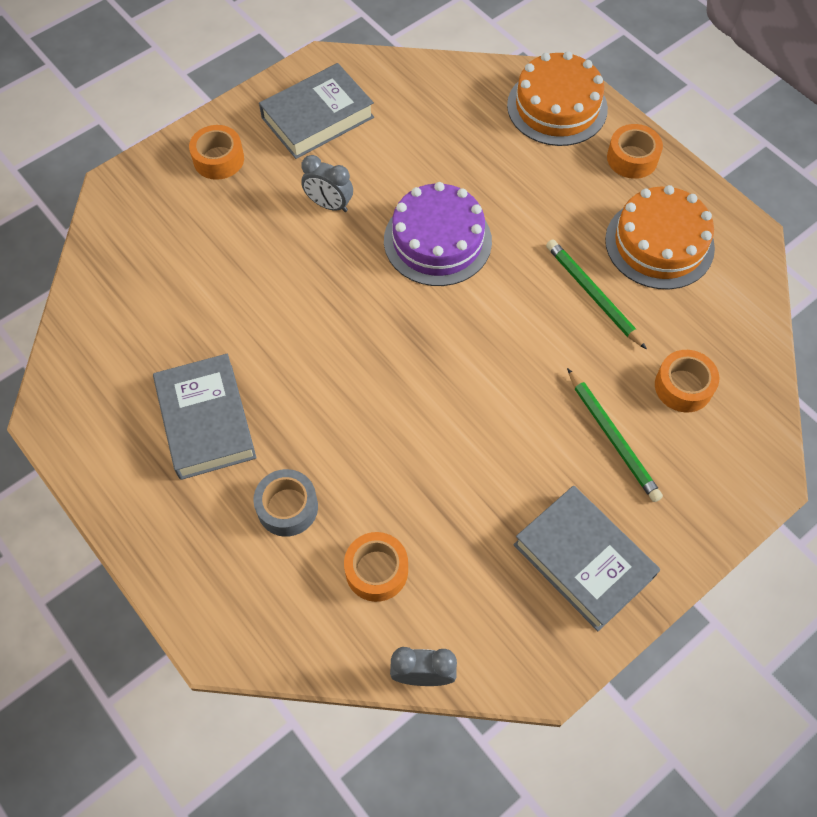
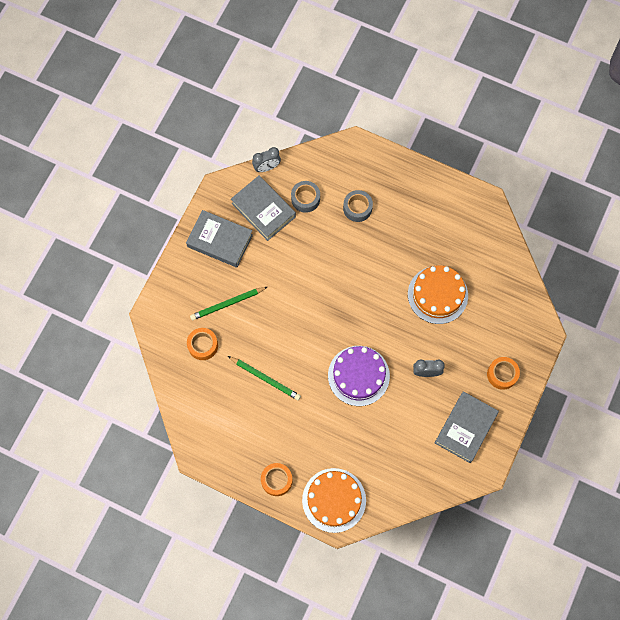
camera: 155 degrees right, 10 degrees up
grey book [153,354,257,480] -> grey book moved to [231,176,296,241]
orange tape [344,532,408,602] -> grey tape [291,181,320,213]
green pencil [567,368,663,502] -> green pencil turned 60 degrees counterclockwise [190,287,267,320]
orange cake [605,185,715,289] -> orange cake moved to [408,265,468,324]

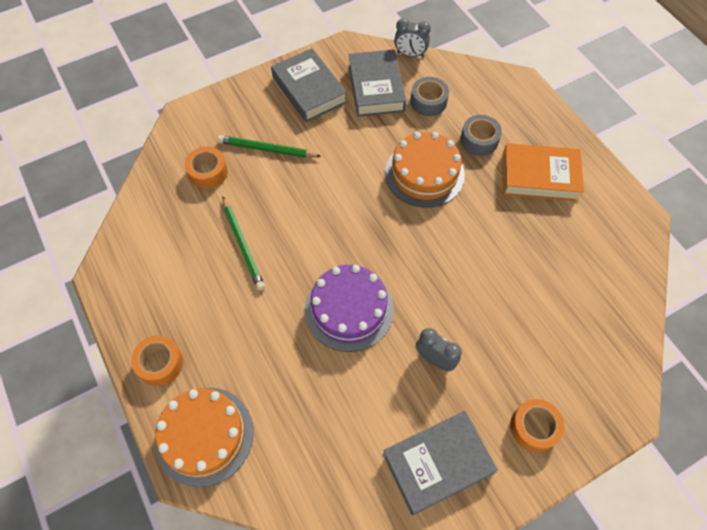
camera: 35 degrees right, 10 degrees down
orange cake [408,265,468,324] -> orange cake moved to [385,132,465,208]
none -> orange book [503,143,584,201]

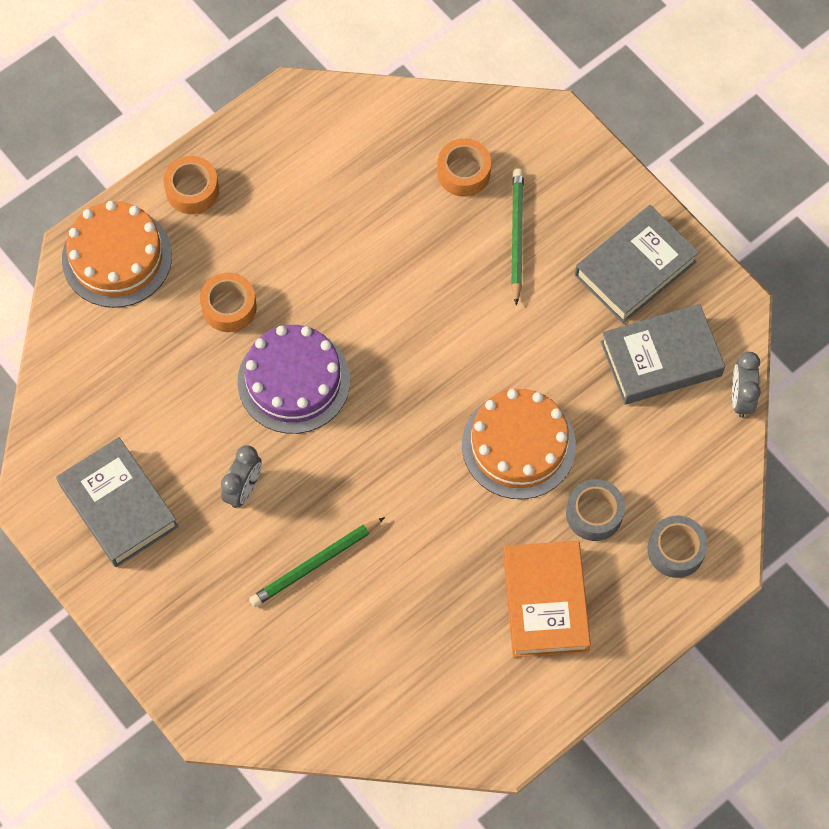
camera: 80 degrees right, 5 degrees up
green pencil [222,196,265,290] -> green pencil moved to [249,517,385,607]
grey tape [410,77,449,116] -> grey tape moved to [647,516,708,578]
orange tape [510,399,564,452] -> orange tape moved to [200,273,257,332]

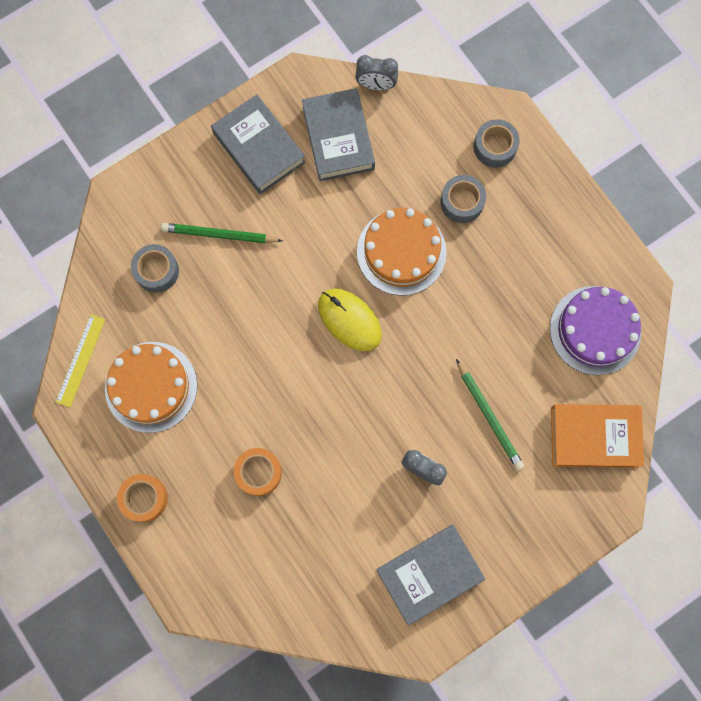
camera: 85 degrees left, 10 degrees up
orange cake [62,201,172,308] -> orange cake moved to [105,342,197,433]
purple cake [238,325,350,434] -> purple cake moved to [550,286,641,375]
orange tape [437,138,491,197] -> grey tape [131,244,179,293]
orange book [503,541,591,657] -> orange book moved to [551,404,644,468]
none -> yellow ruler [56,315,105,407]
none -> yellow mouse [318,289,382,351]

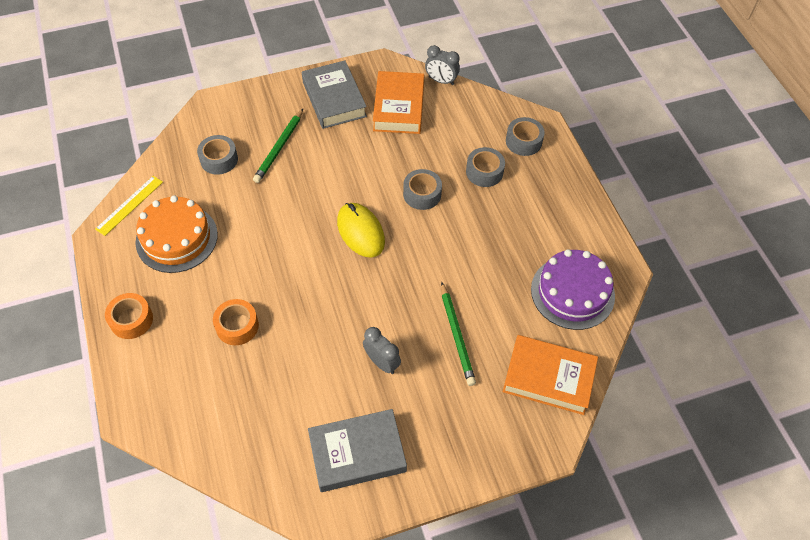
camera: 15 degrees right, 20 degrees down
green pencil [161,223,283,243] -> green pencil turned 90 degrees counterclockwise [253,109,303,183]
grey book [302,88,375,181] -> orange book [373,71,424,134]
orange cake [357,208,447,296] -> grey tape [403,169,442,210]

